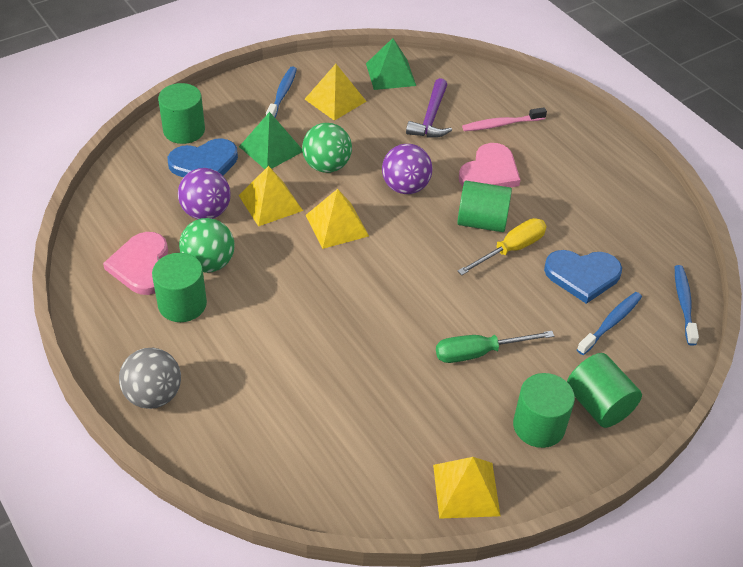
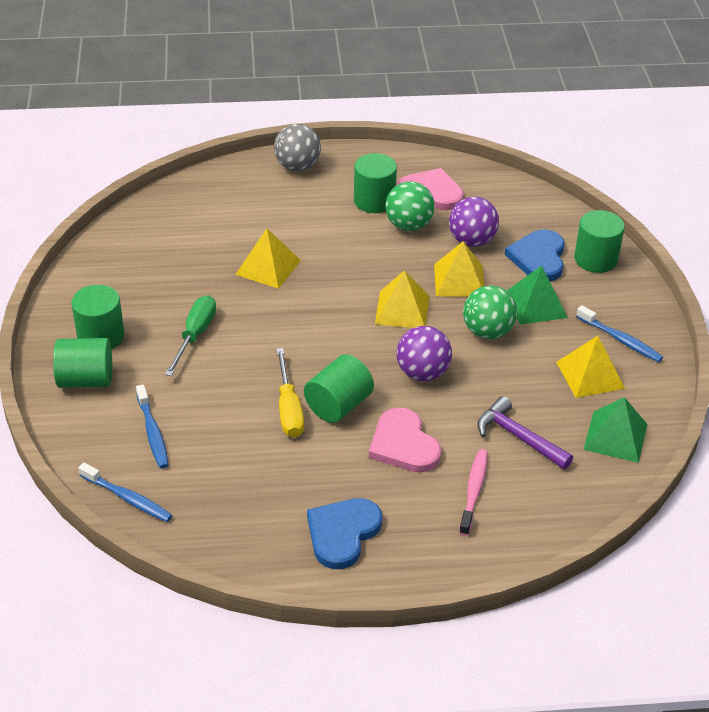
camera: 120 degrees right, 5 degrees down
yellow pyramid [433,457,501,519] -> yellow pyramid moved to [235,229,301,289]
blue heart [544,250,622,304] -> blue heart moved to [307,498,382,569]

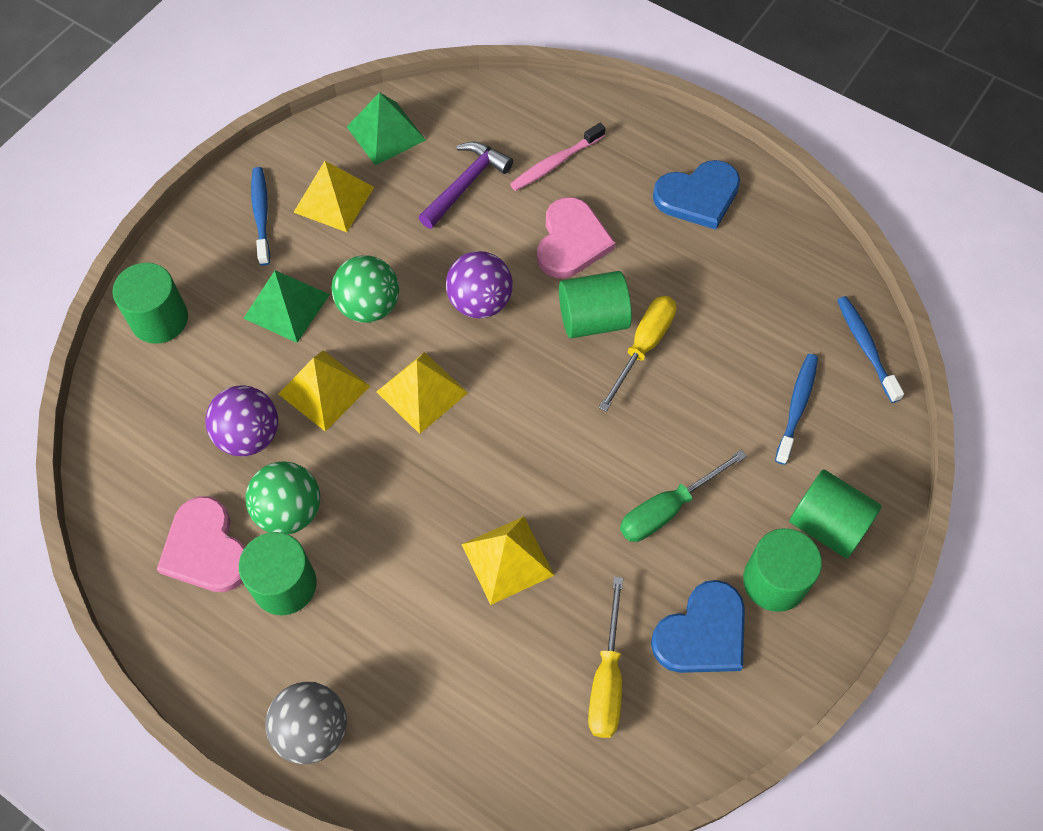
camera: 140 degrees left, 20 degrees up
purple hammer [478,396,573,469] -> purple hammer turned 135 degrees counterclockwise [418,142,513,229]
blue heart [504,229,565,282] -> blue heart moved to [651,580,745,673]
none -> yellow screwdriver [588,576,623,738]

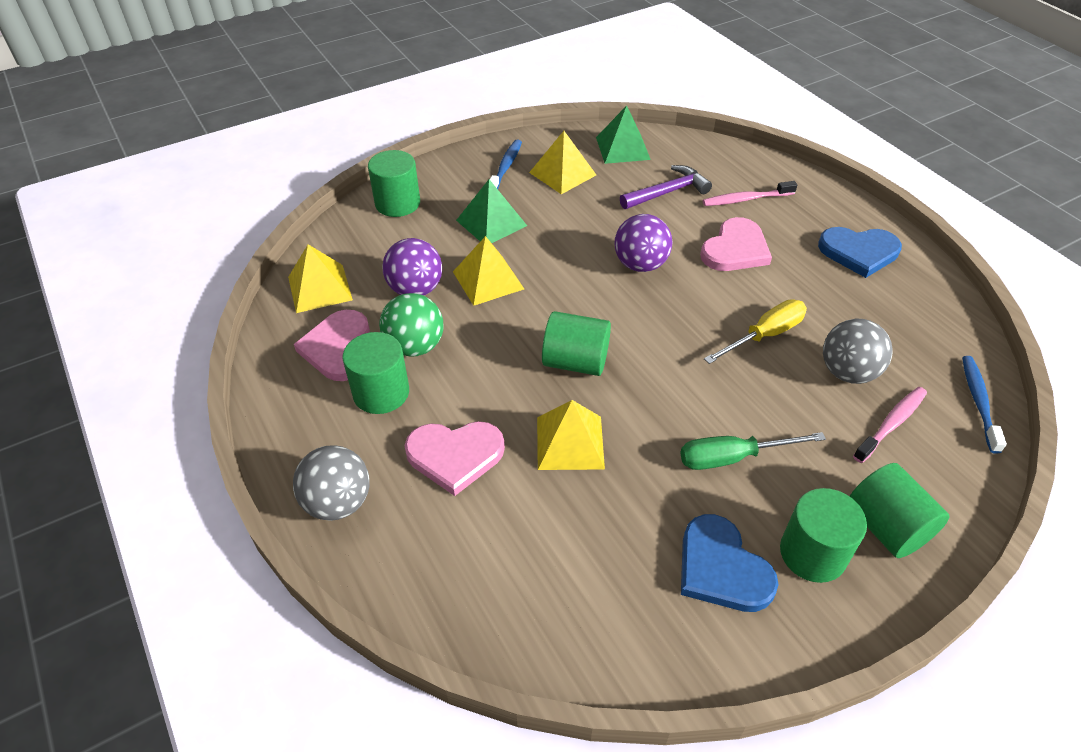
camera: 25 degrees right, 15 degrees down
green ball [332,255,399,323] -> none
yellow pyramid [376,352,468,434] -> yellow pyramid moved to [288,244,353,313]
green cylinder [559,271,632,338] -> green cylinder moved to [542,311,611,376]
yellow screwdriver [588,576,623,738] -> none
blue heart [651,580,745,673] -> blue heart turned 75 degrees clockwise [681,514,778,612]
blue toothbrush [775,354,818,465] -> pink toothbrush [853,387,927,463]
none -> pink heart [405,421,505,496]
none -> grey ball [823,319,893,384]

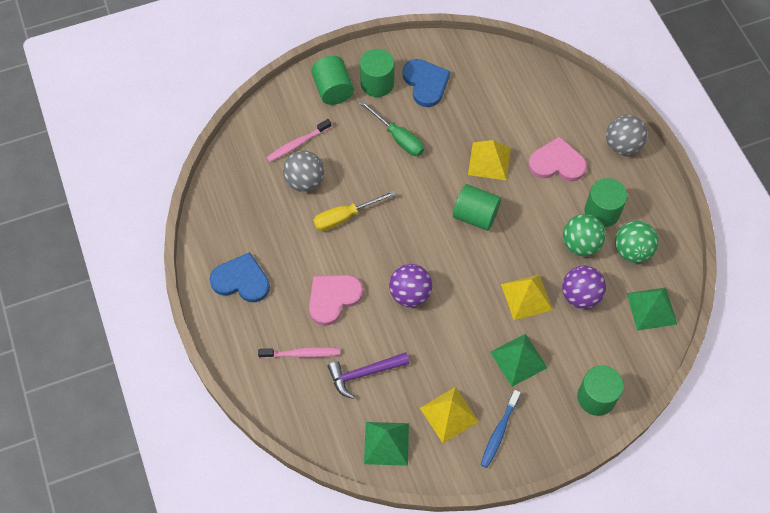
camera: 170 degrees left, 15 degrees up
yellow pyramid [288,244,353,313] -> green pyramid [627,287,677,331]
pink heart [294,310,370,381] -> green ball [615,221,659,263]
green screwdriver [680,432,826,470] -> green screwdriver turned 45 degrees clockwise [360,101,424,156]
blue toothbrush [962,356,1007,454] -> none

